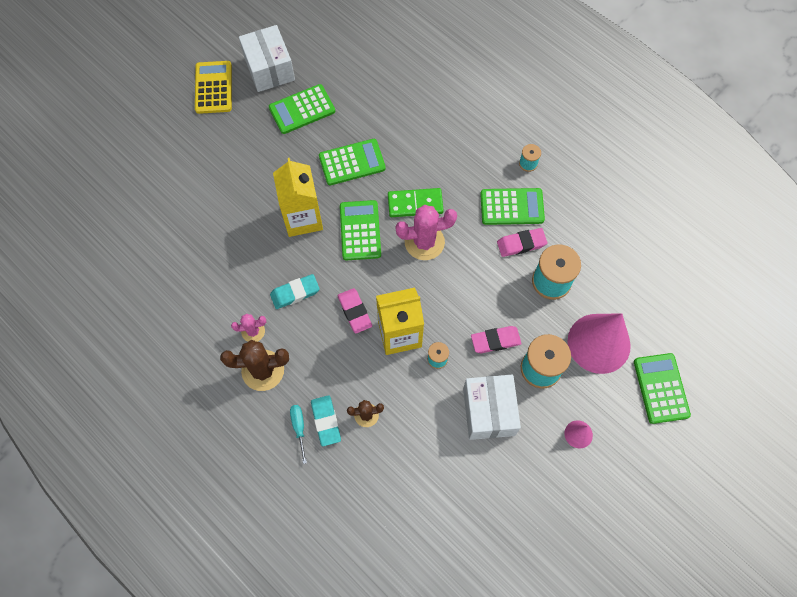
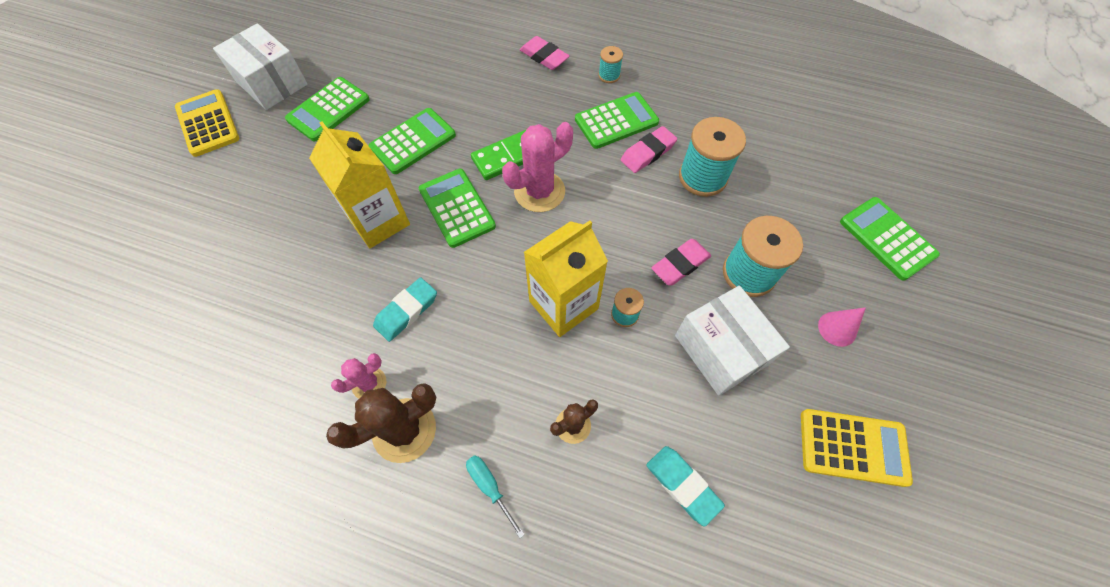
camera: 25 degrees left, 5 degrees down
turquoise eraser [311,395,341,446] -> turquoise eraser moved to [646,446,725,527]
pink eraser [338,288,372,333] -> pink eraser moved to [520,36,570,70]
pink cone [567,313,631,374] -> none
none -> yellow calculator [801,409,913,487]

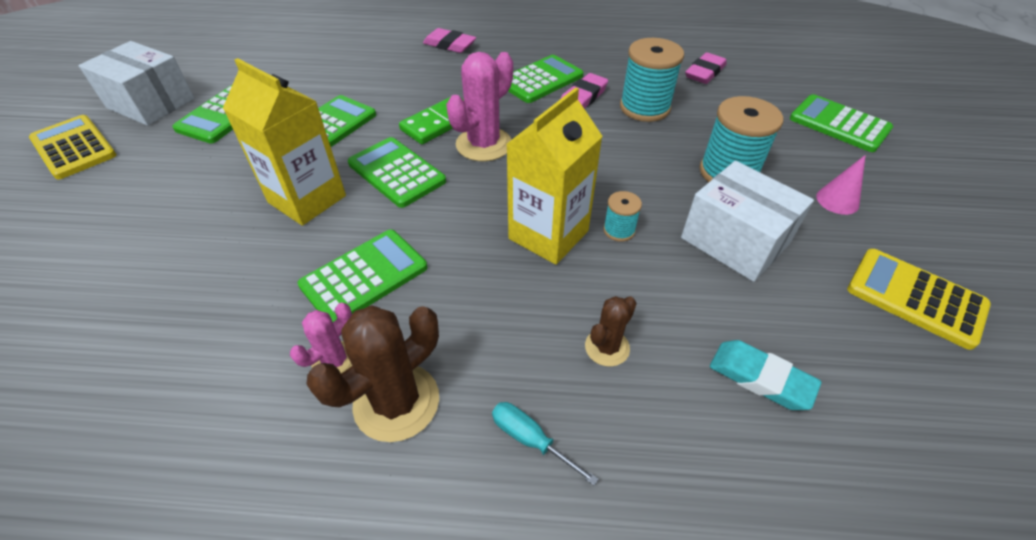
camera: 15 degrees left, 15 degrees down
turquoise eraser [373,277,437,342] -> green calculator [298,230,427,322]
turquoise spool [598,46,623,83] -> none
pink eraser [651,239,711,286] -> pink eraser moved to [685,52,727,84]
yellow calculator [801,409,913,487] -> yellow calculator turned 135 degrees counterclockwise [847,249,991,350]

